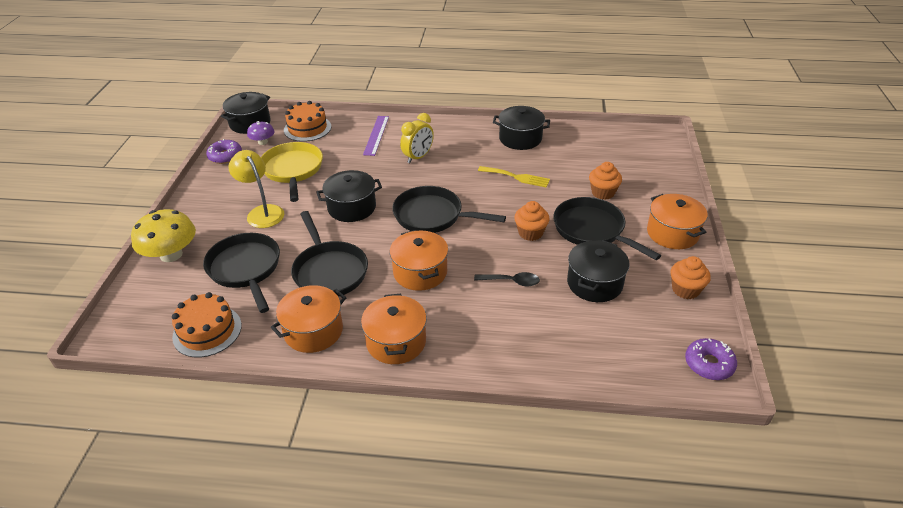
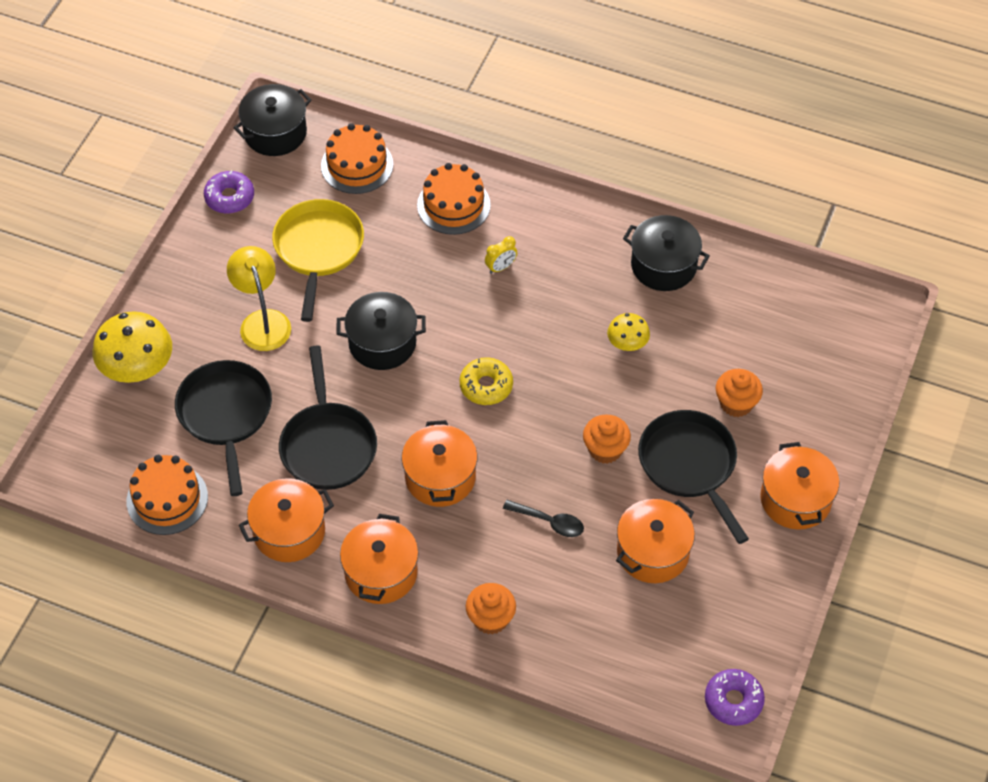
camera: 15 degrees right, 15 degrees up
purple mushroom [247,121,275,145] -> none
purple ruler [363,116,389,156] -> orange cake [417,163,491,235]
black pan [392,186,506,233] -> yellow donut [459,357,513,405]
yellow clock [400,113,434,163] -> yellow clock [485,236,517,274], size x0.60
yellow fork [478,166,550,188] -> yellow mushroom [607,313,650,351]
black pot [567,240,629,302] -> orange pot [616,499,695,583]
orange cupcake [670,256,711,299] -> orange cupcake moved to [466,583,516,634]

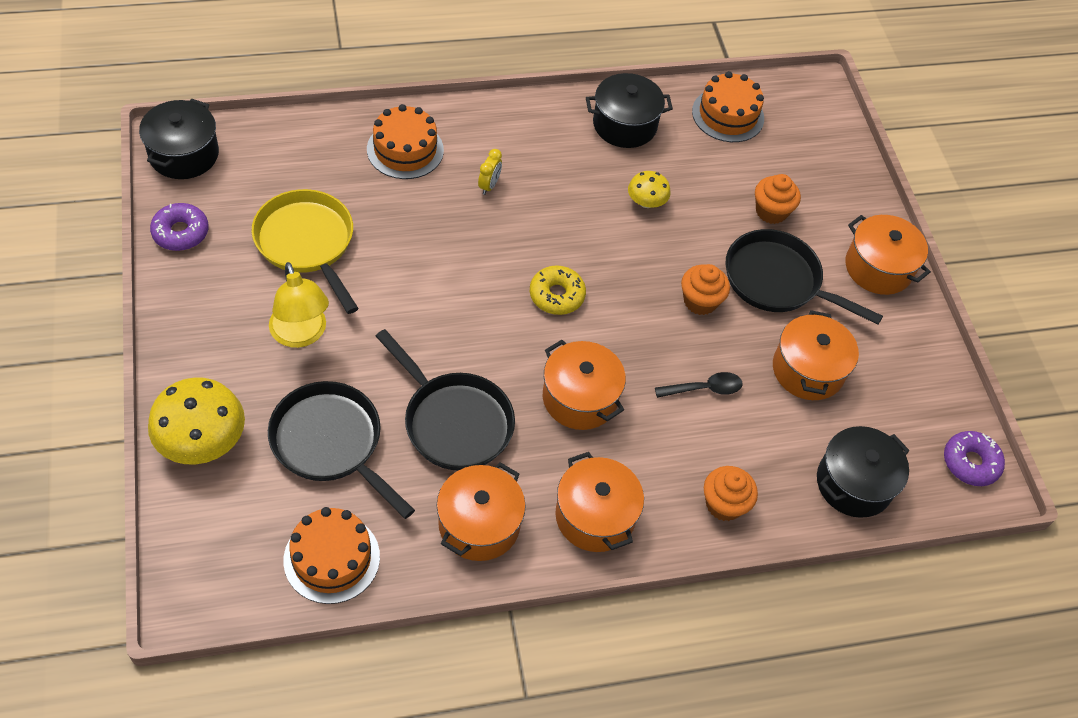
camera: 40 degrees left, 0 degrees up
yellow lamp [227,246,291,351] -> yellow lamp turned 150 degrees counterclockwise [269,262,329,348]
orange cake [321,123,393,194] -> orange cake moved to [692,71,764,142]
black pot [337,292,426,370] -> black pot moved to [817,426,909,518]

